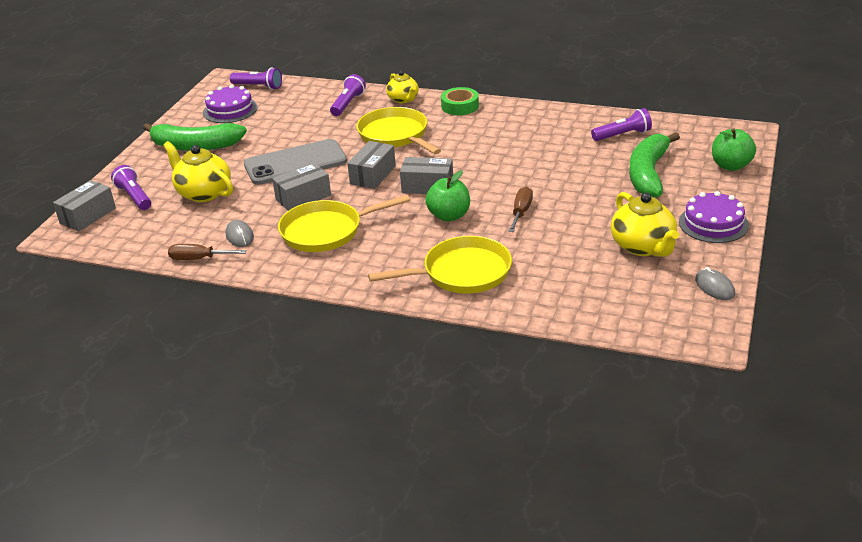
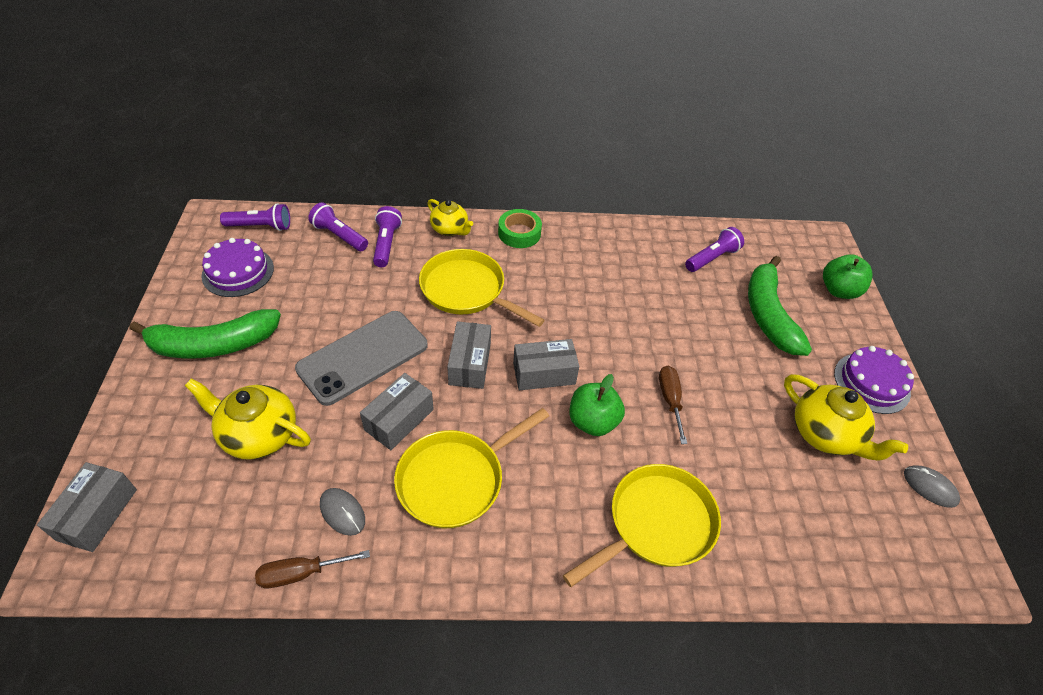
camera: 25 degrees left, 15 degrees up
purple flashlight [111,165,151,210] -> purple flashlight moved to [308,202,368,251]

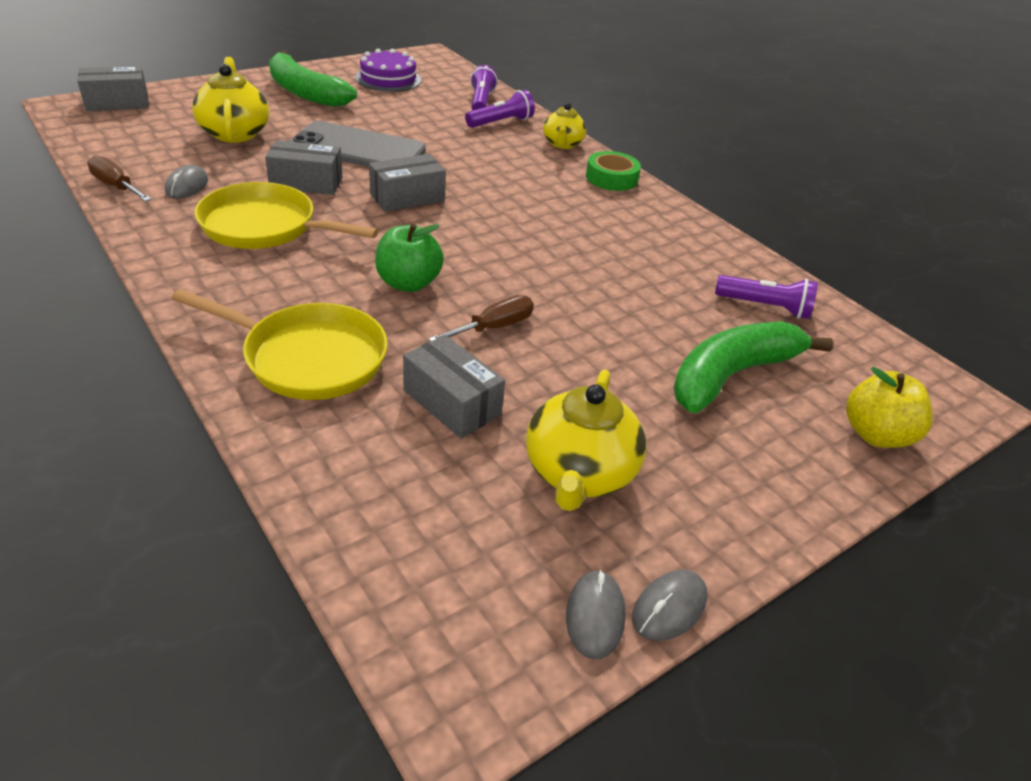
camera: 55 degrees right, 10 degrees down
purple flashlight [220,203,290,231] -> none
yellow pan [419,249,545,327] -> none
grey box [513,339,579,390] -> grey box moved to [403,335,505,438]
green apple [823,254,873,299] -> yellow apple [846,367,933,448]
purple cake [834,346,914,414] -> none
none -> grey mouse [632,570,708,641]

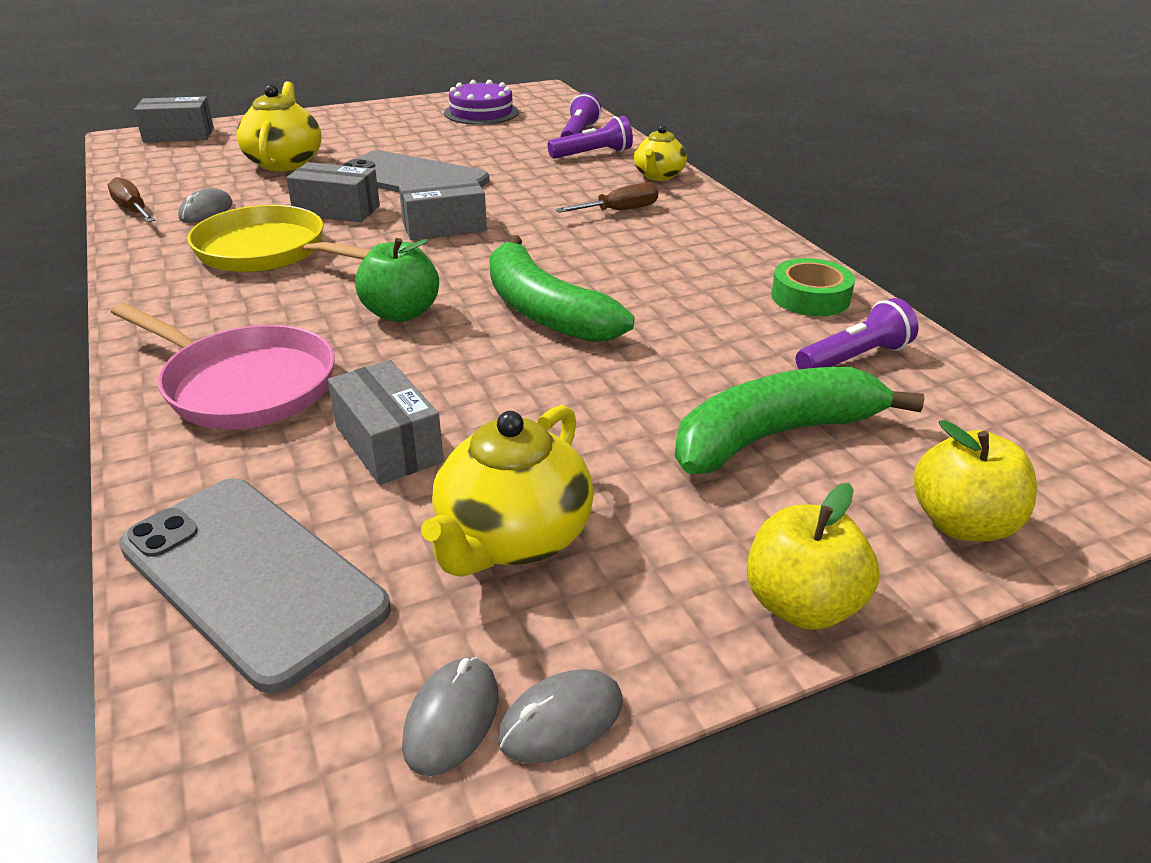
camera: 15 degrees right, 5 degrees down
yellow pan [172,289,388,400] -> pink pan [111,303,335,429]
green banana [269,51,357,107] -> green banana moved to [489,235,635,342]
brown screwdriver [428,295,534,341] -> brown screwdriver moved to [555,182,658,213]
green tape [586,151,641,191] -> green tape moved to [771,258,855,316]
purple flashlight [715,275,818,319] -> purple flashlight turned 60 degrees counterclockwise [796,298,919,370]
none -> grey phone [119,478,391,694]
none -> yellow apple [747,483,880,630]

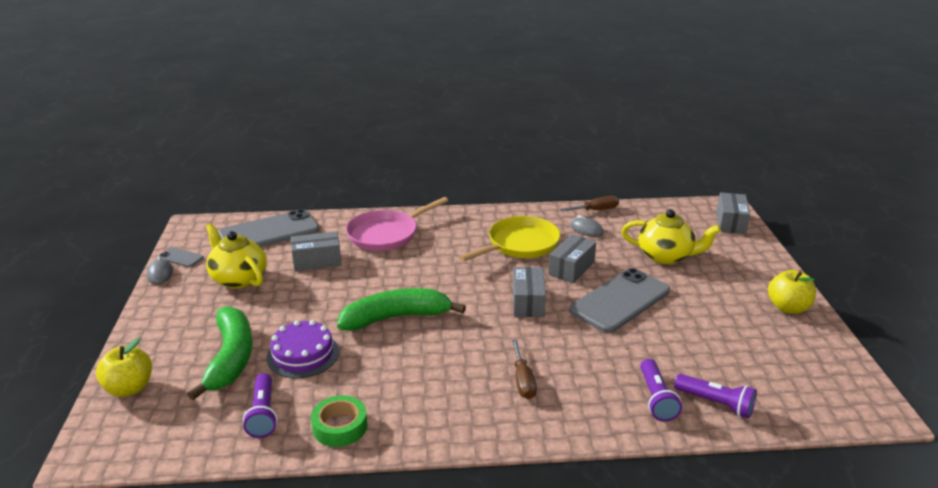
camera: 110 degrees right, 5 degrees down
green apple [355,238,439,322] -> none
grey mouse [402,657,498,776] -> grey phone [159,247,204,267]
purple cake [444,80,519,125] -> purple cake moved to [266,320,339,378]
yellow teapot [634,125,687,181] -> none
yellow apple [747,483,880,630] -> yellow apple moved to [768,270,816,314]

